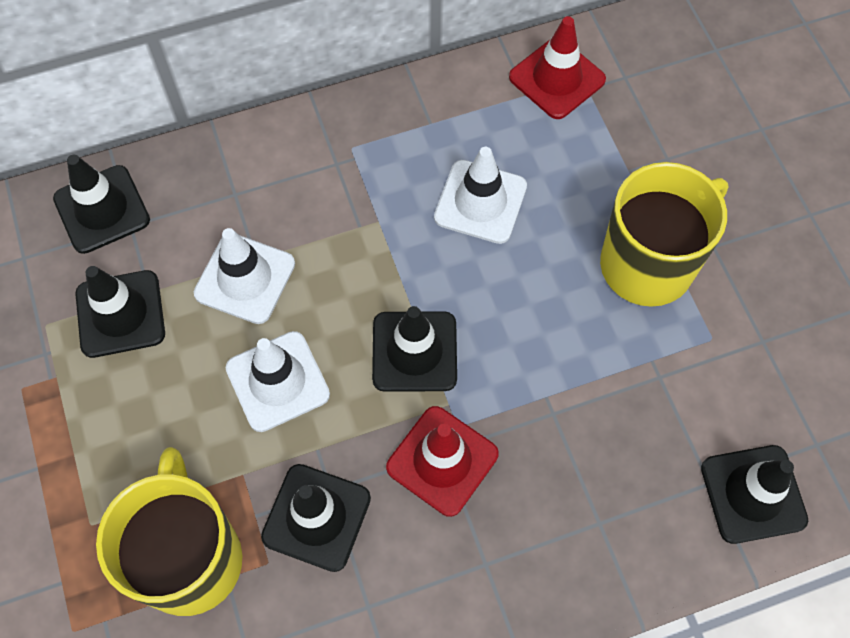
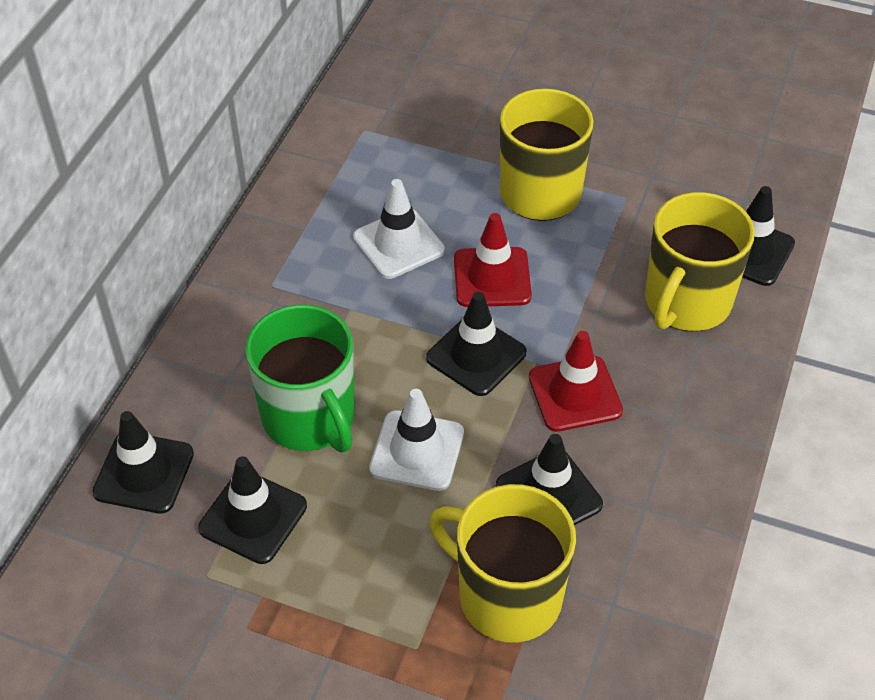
camera: 50 degrees left, 15 degrees down
white traffic cone [194,228,295,324] -> green mug [245,305,355,452]
red traffic cone [509,16,606,119] -> red traffic cone moved to [454,213,532,307]
none -> yellow mug [645,192,755,332]

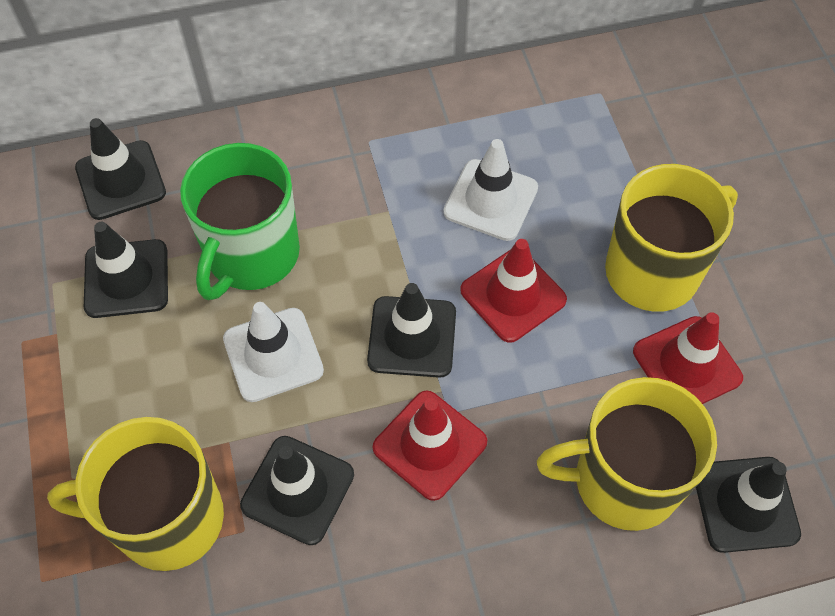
camera: 55 degrees right, 10 degrees up
yellow mug [429,484,576,642] -> yellow mug turned 90 degrees counterclockwise [47,417,224,571]
none -> red traffic cone [633,312,743,404]

